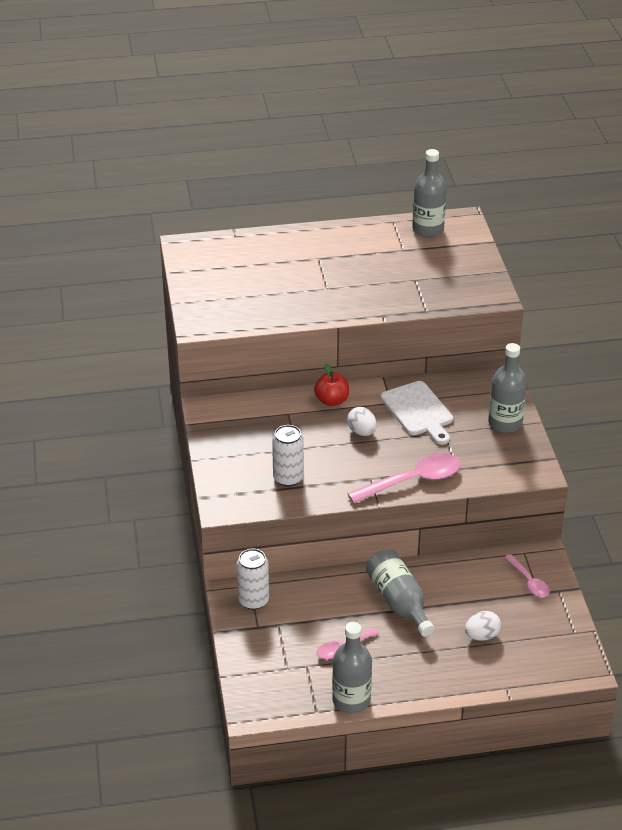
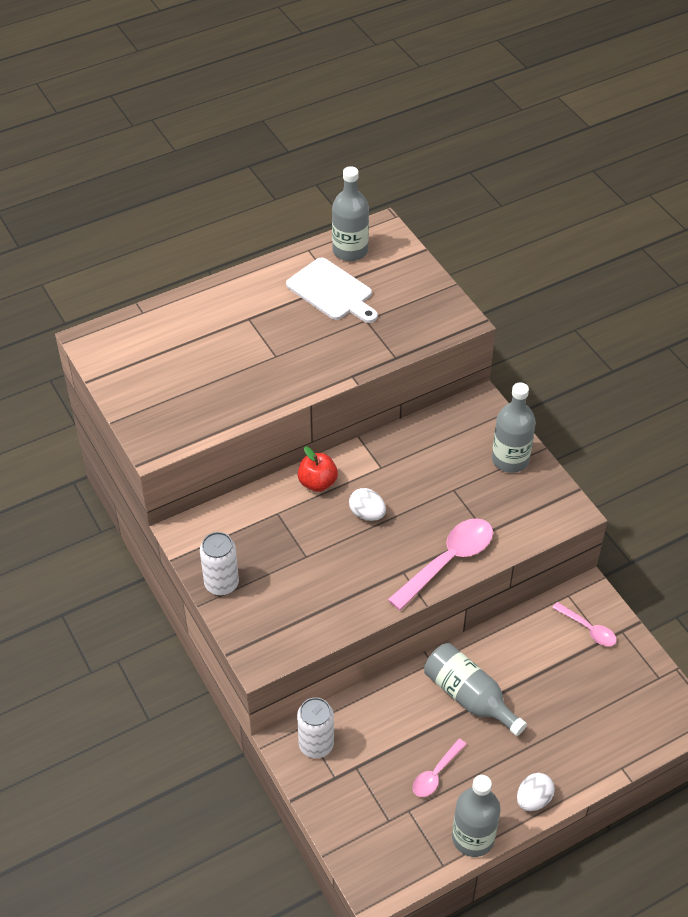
camera: 20 degrees left, 10 degrees up
white can [272,425,304,486] -> white can moved to [200,532,239,595]
white cutting board [380,381,453,445] -> white cutting board moved to [286,257,378,323]
white egg [465,611,501,641] -> white egg moved to [517,773,555,811]

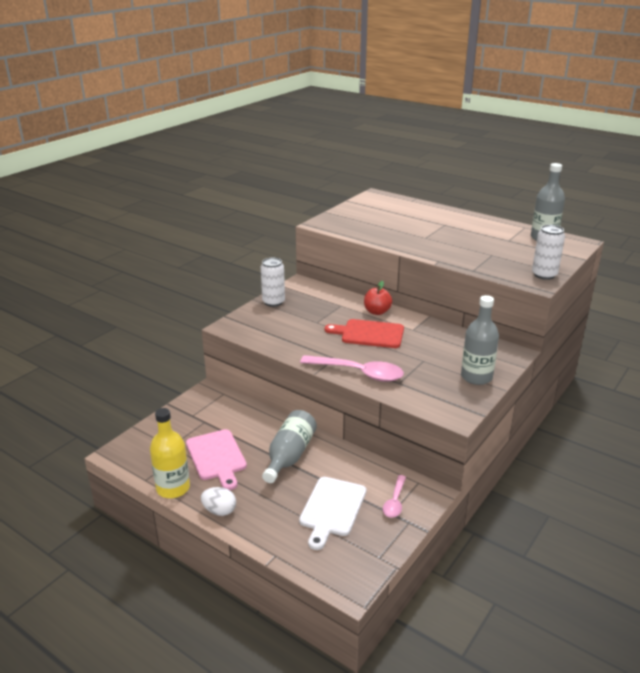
camera: 65 degrees right, 20 degrees down
white cutting board [286,257,378,323] -> white cutting board moved to [299,477,366,550]
white can [297,697,334,758] -> white can moved to [532,225,565,280]
white egg [349,488,386,521] -> red cutting board [325,319,404,348]
pink spoon [413,739,466,797] -> pink cutting board [186,429,247,490]
grey bottle [452,775,500,857] -> yellow bottle [150,408,190,498]

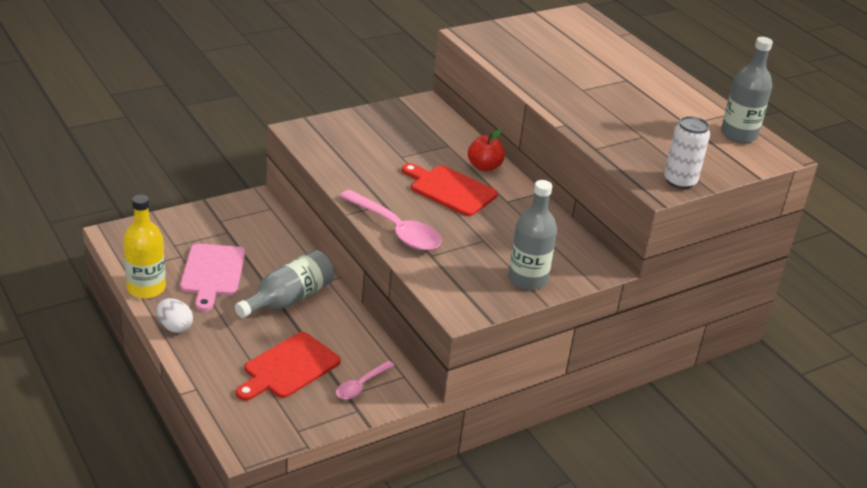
camera: 20 degrees right, 5 degrees up
white can [261,258,285,307] -> none
white cutting board [299,477,366,550] -> red cutting board [236,332,341,401]

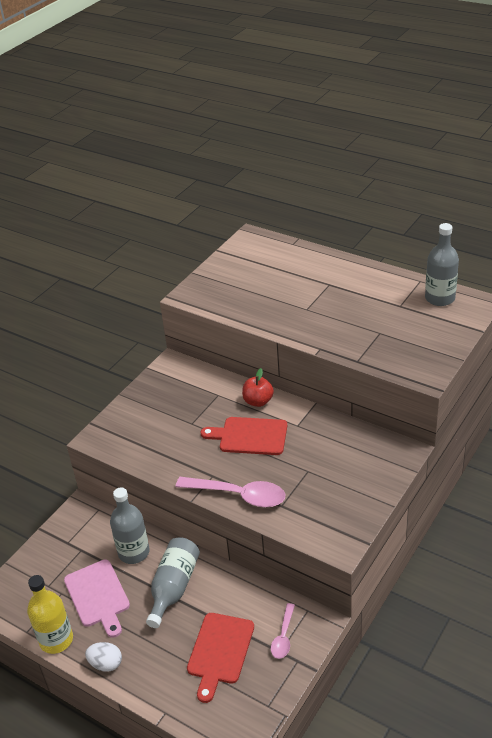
camera: 20 degrees left, 5 degrees up
grey bottle [508,180,557,290] -> grey bottle moved to [110,487,150,564]
white can [664,116,710,189] -> none

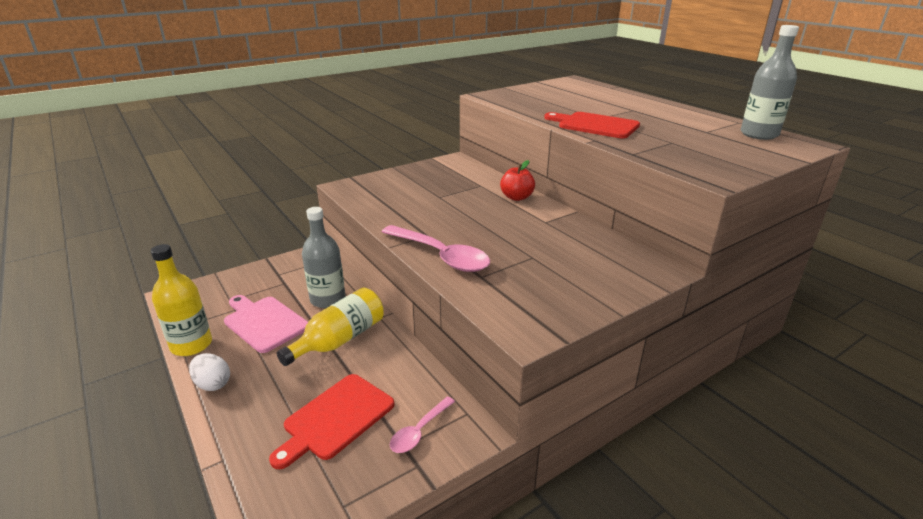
camera: 20 degrees right, 10 degrees down
pink cutting board [64,559,130,638] -> pink cutting board turned 135 degrees clockwise [224,295,308,353]
grey bottle [146,537,200,628] -> yellow bottle [277,287,384,366]
red cutting board [201,417,287,455] -> red cutting board moved to [544,112,640,138]

